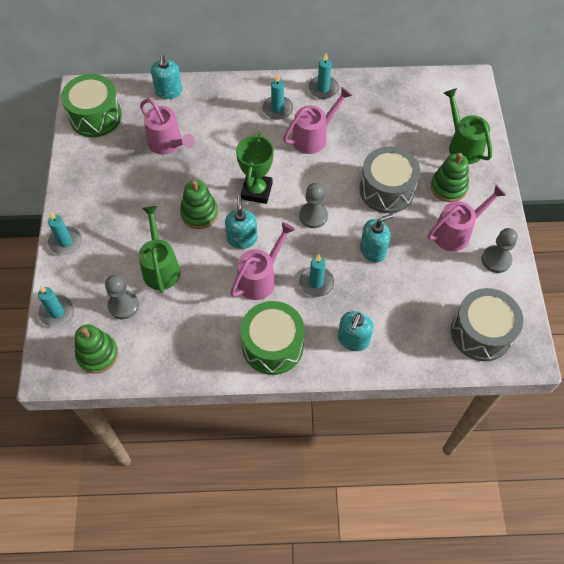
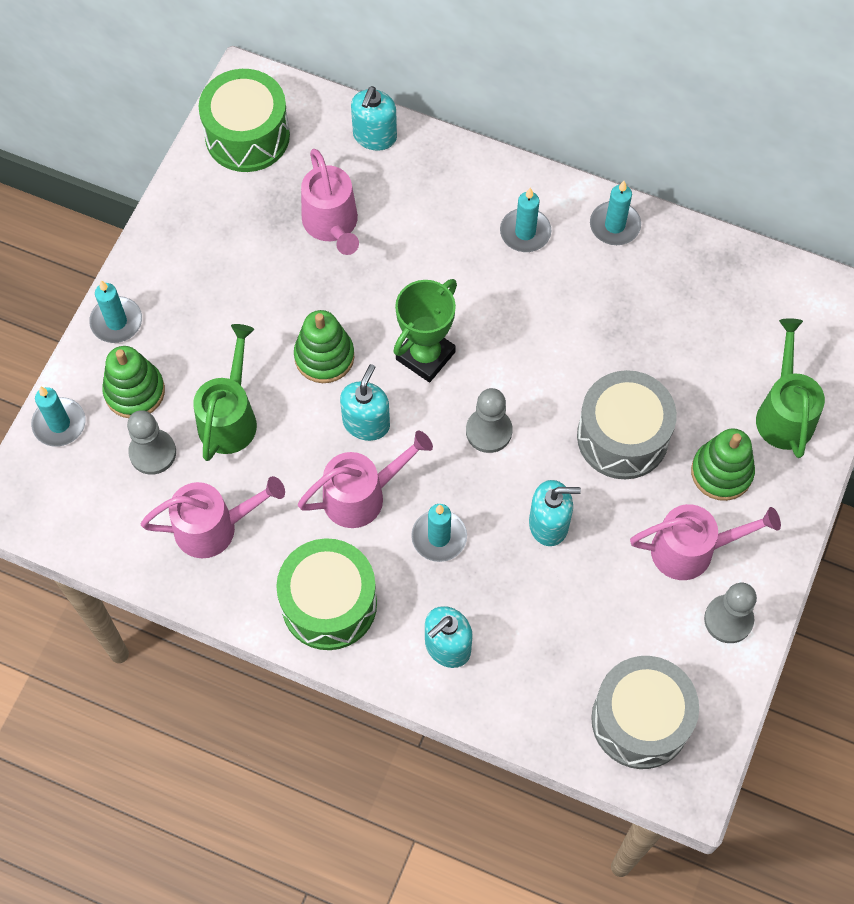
camera: 25 degrees right, 5 degrees up
green stacking toy [75,325,118,374] -> green stacking toy moved to [102,346,165,418]
pink watering can [283,87,352,154] -> pink watering can moved to [141,476,285,558]

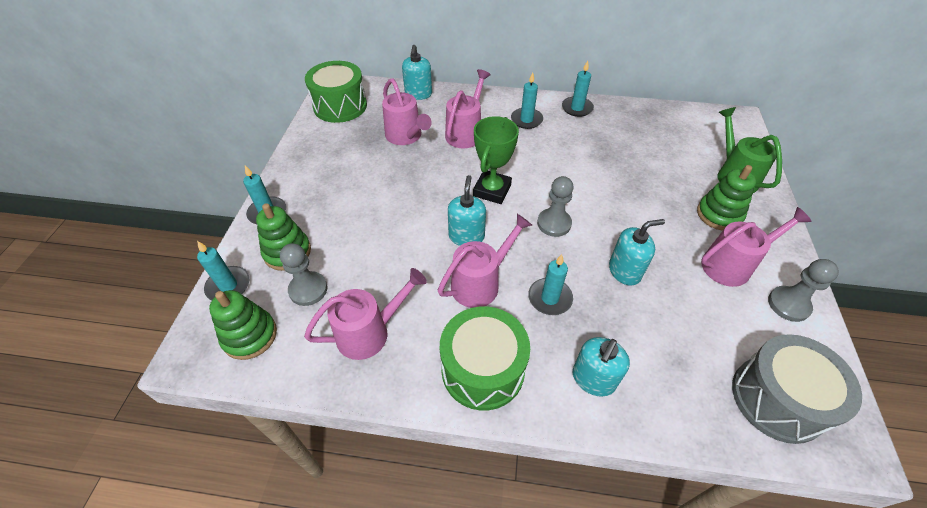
camera: 15 degrees left, 15 degrees down
green watering can [193,324,257,461] -> none
green stacking toy [294,310,354,383] -> green stacking toy moved to [209,290,277,360]
grey drum [577,370,677,479] -> none
none -> pink watering can [445,69,491,149]

